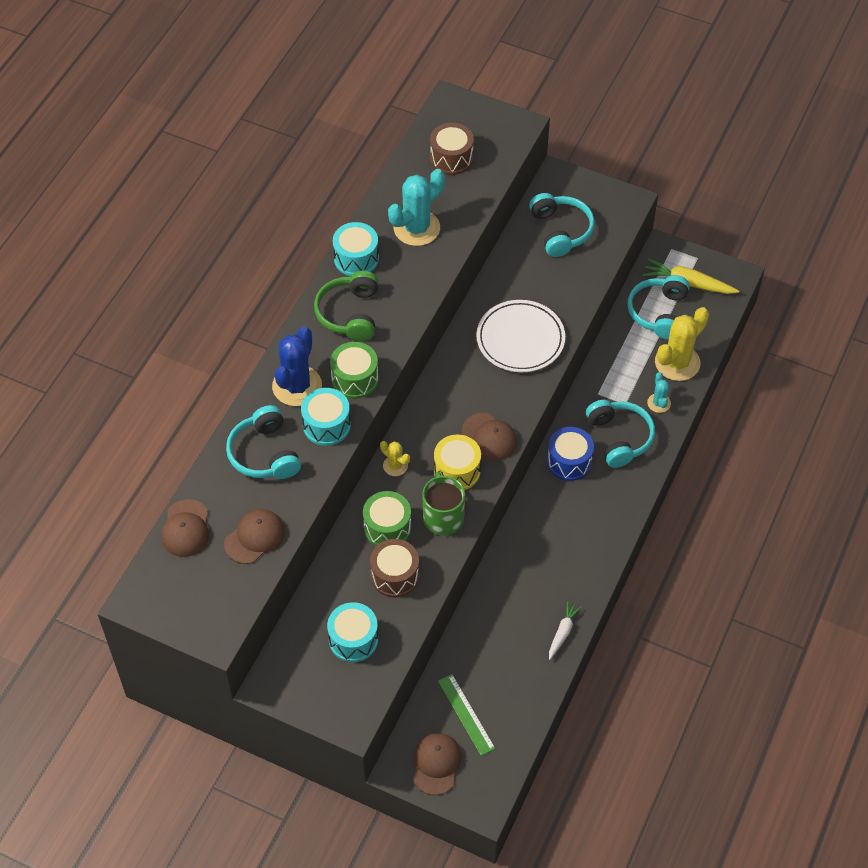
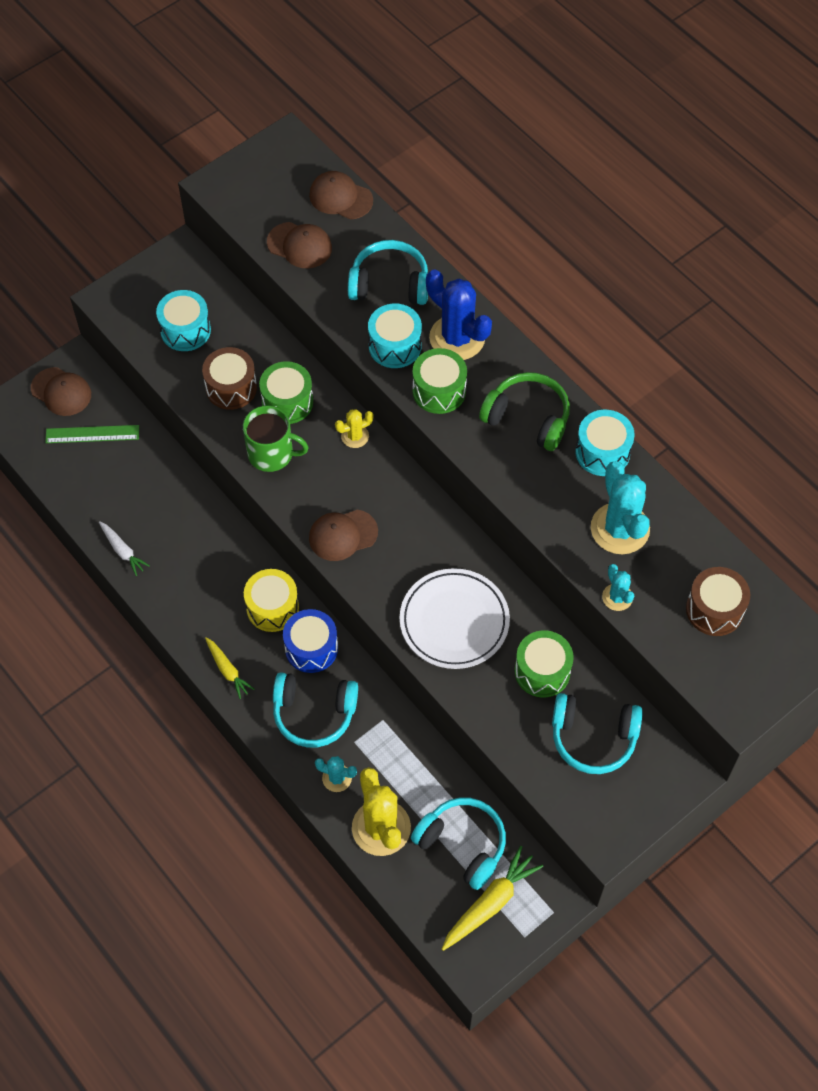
camera: 115 degrees right, 5 degrees up
brown cap [224,509,285,564] -> brown cap turned 45 degrees counterclockwise [267,222,332,268]
yellow drum [434,435,481,490] -> yellow drum moved to [244,569,299,632]
none -> yellow carrot [205,637,255,699]
none -> green drum [515,630,574,697]
none -> turquoise cactus [602,564,634,611]

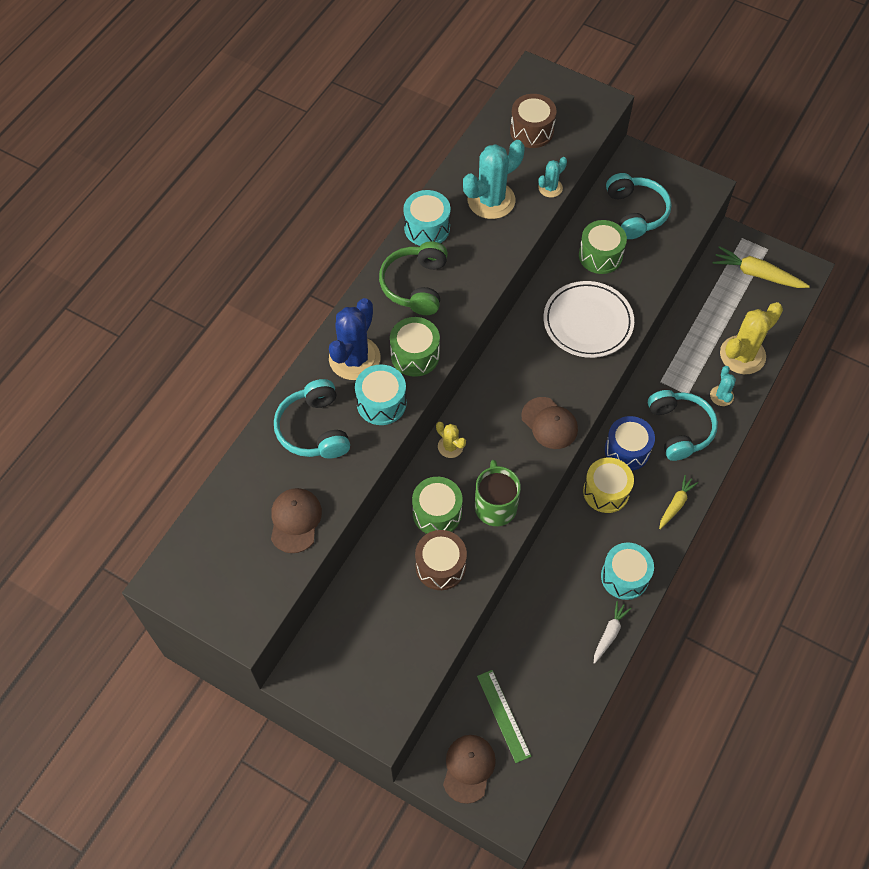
camera: 110 degrees left, 0 degrees up
turquoise drum [156,290,211,351] -> turquoise drum moved to [601,543,654,600]
brown cap [309,171,373,220] -> none
turquoise headphones [411,797,506,890] -> none

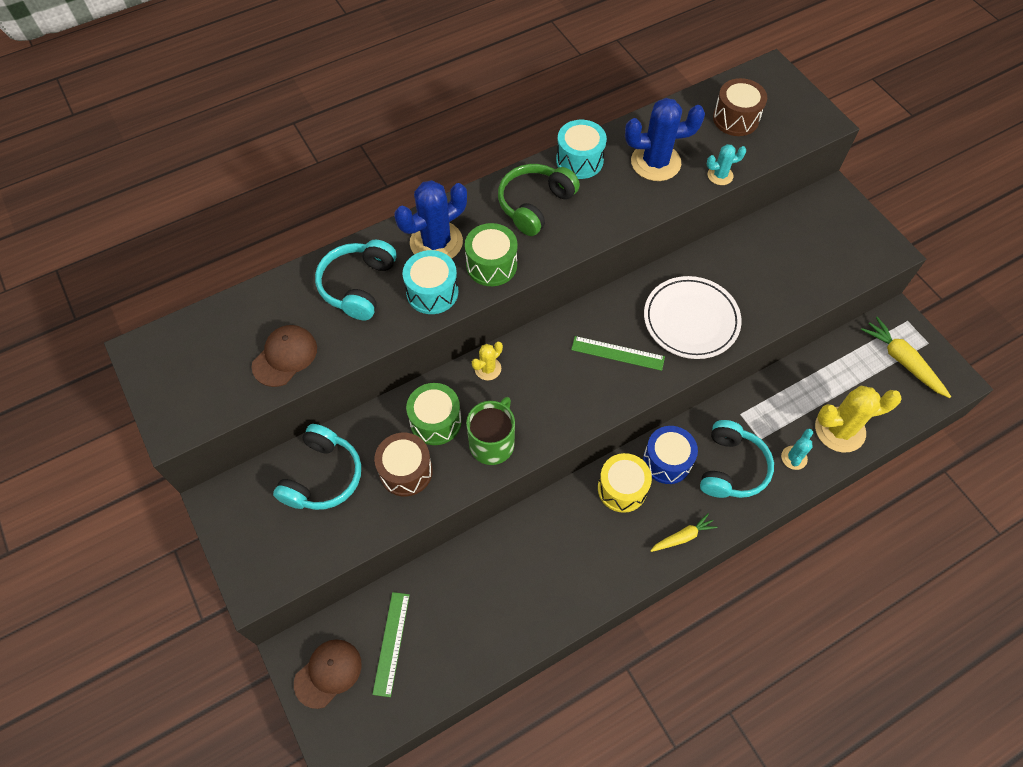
camera: 30 degrees right, 0 degrees up
yellow cactus [436,422,466,458] -> yellow cactus turned 60 degrees clockwise [472,342,503,380]
turquoise cactus [463,140,525,219] -> blue cactus [625,98,705,181]
brown cap [521,397,578,449] -> none
green drum [579,220,627,274] -> none
white carrot [594,601,632,664] -> none
turquoise drum [601,543,654,600] -> none
turquoise headphones [606,173,672,239] -> turquoise headphones moved to [273,424,361,510]
none -> green ruler [571,336,665,371]

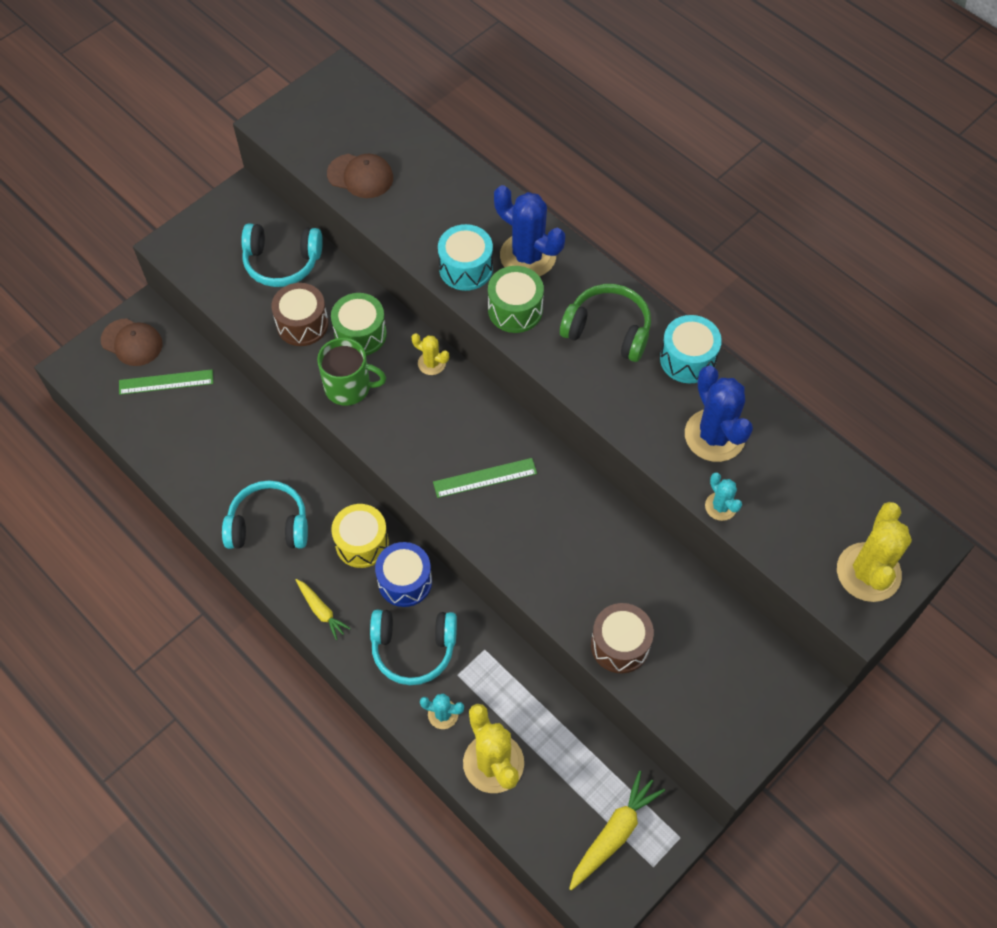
camera: 75 degrees right, 0 degrees up
turquoise headphones [315,240,397,320] -> turquoise headphones moved to [222,480,308,549]
green ruler [571,336,665,371] -> green ruler turned 75 degrees clockwise [433,458,537,498]
white plate [644,276,742,359] -> none
brown drum [713,78,767,136] -> brown drum moved to [591,603,654,673]
none -> yellow cactus [837,502,912,602]

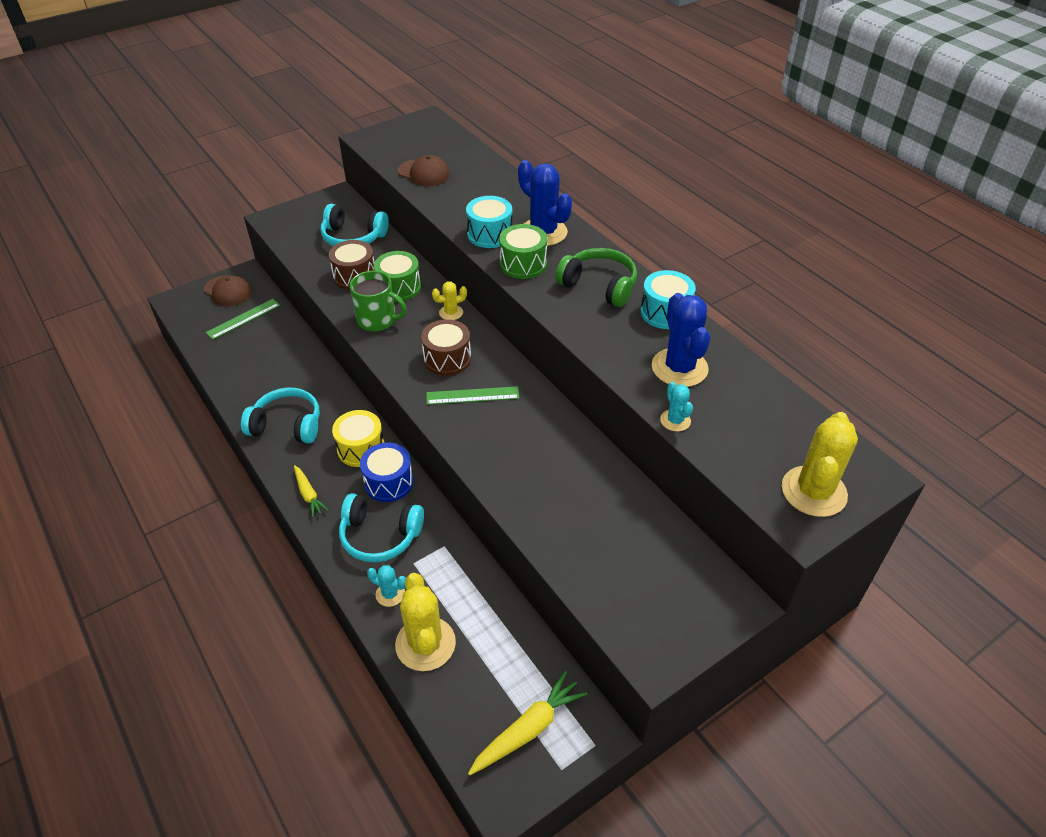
camera: 10 degrees right, 15 degrees down
green ruler [119,369,213,395] -> green ruler turned 45 degrees counterclockwise [206,299,280,340]
yellow cactus [411,333,449,375] -> yellow cactus turned 60 degrees counterclockwise [432,281,467,320]
brown drum [591,603,654,673] -> brown drum moved to [421,319,471,376]

